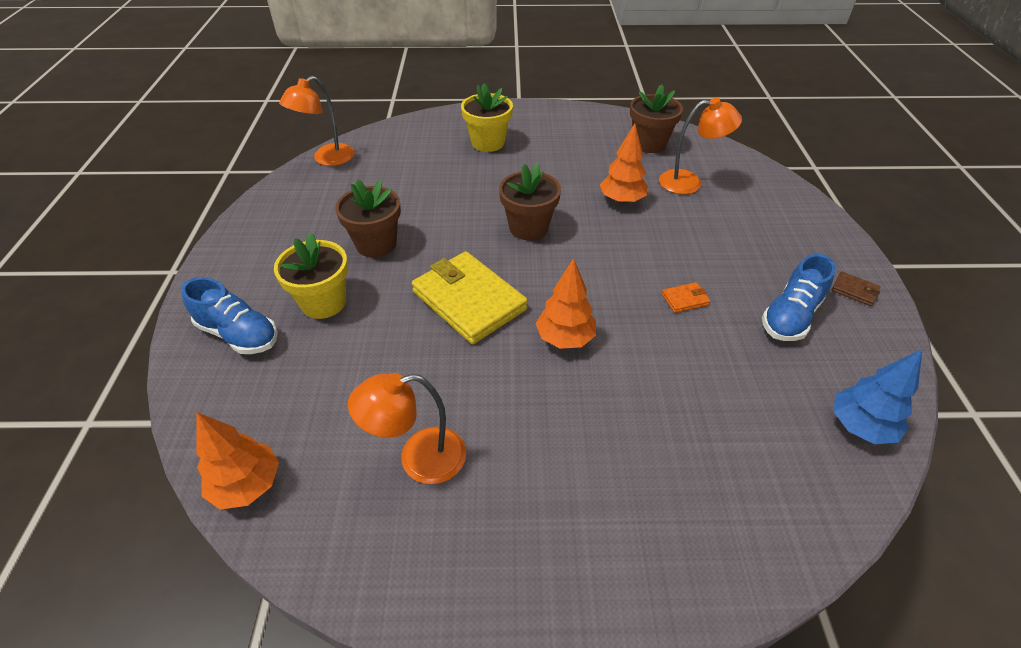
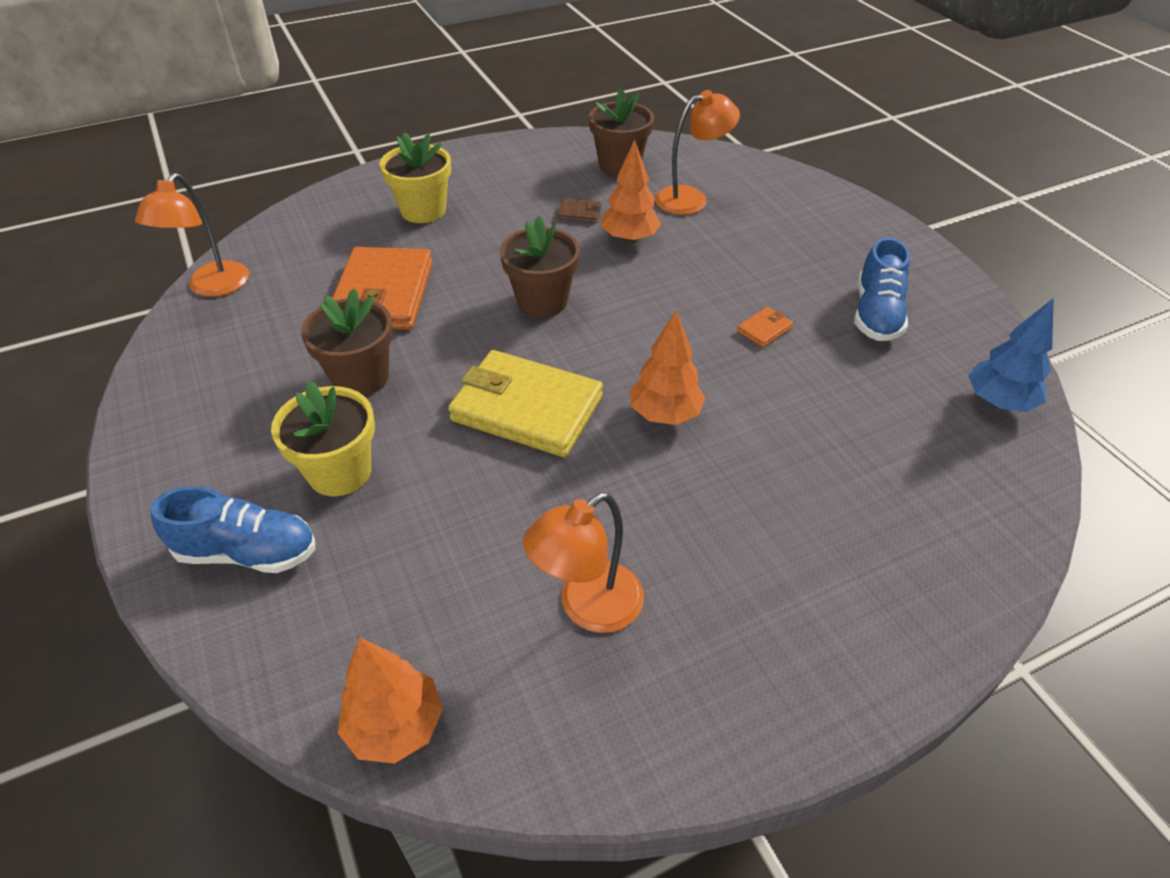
camera: 25 degrees left, 0 degrees up
brown wallet [832,271,880,306] -> brown wallet moved to [557,198,601,223]
none -> orange wallet [332,247,433,330]

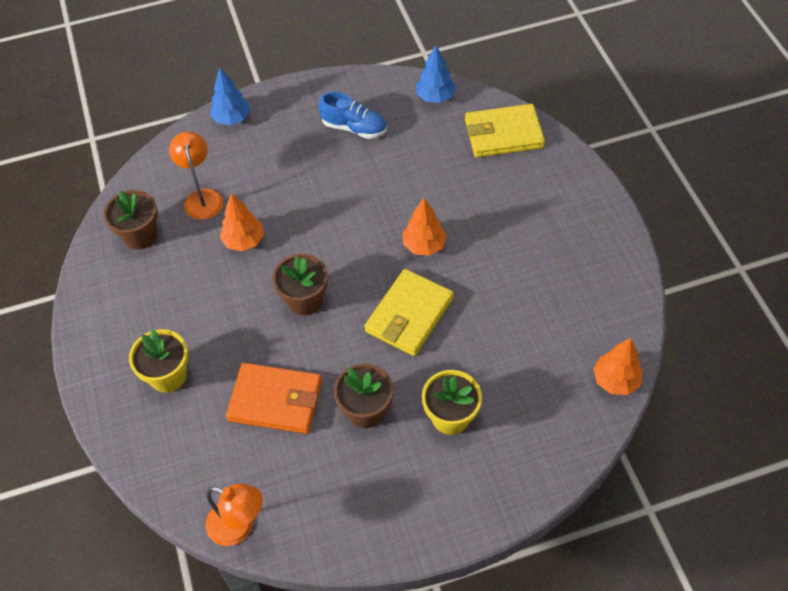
camera: 80 degrees left, 10 degrees up
blue shoe [150,486,315,573] -> none
orange lamp [523,492,644,633] -> none
brown wallet [557,198,601,223] -> none
orange wallet [737,307,793,347] -> none
none -> blue tree [210,67,250,125]
none -> yellow wallet [465,104,545,157]

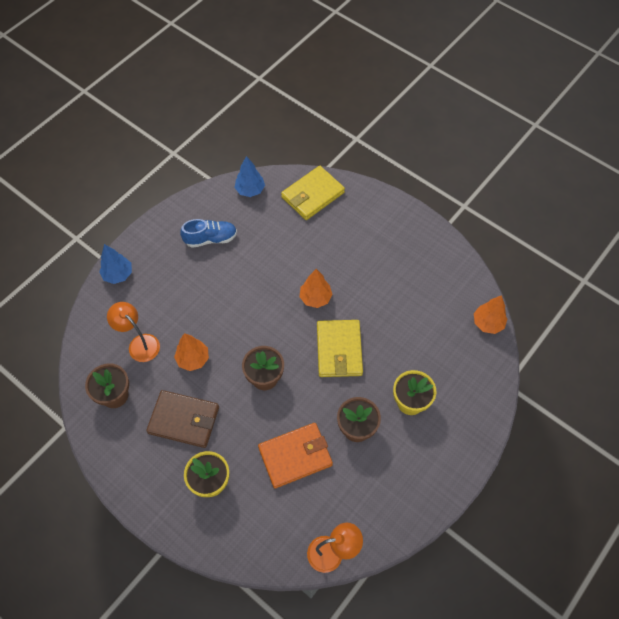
camera: 35 degrees left, 5 degrees up
none -> brown wallet [146,390,219,448]

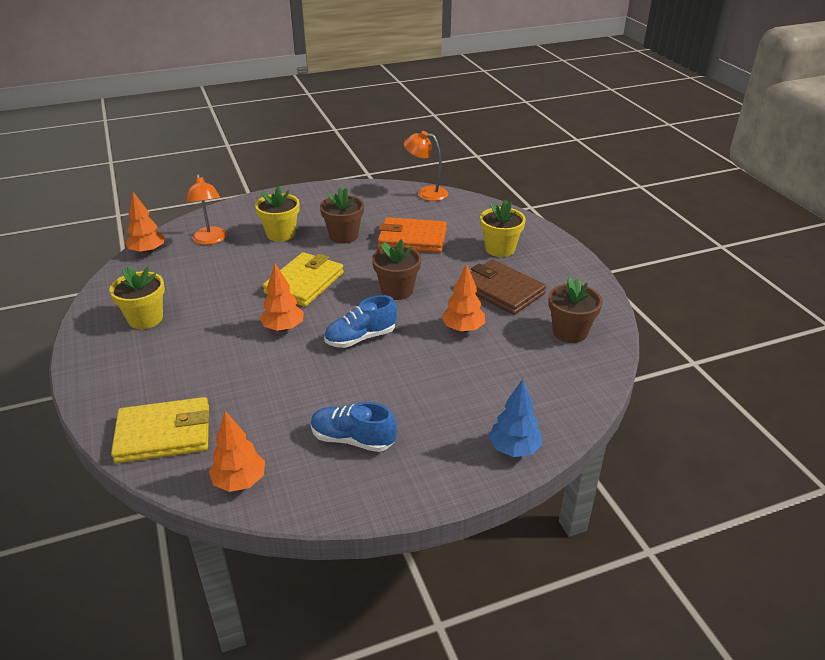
camera: 150 degrees left, 25 degrees down
orange lamp [107,302,160,362] -> orange lamp moved to [186,174,227,245]
blue tree [235,156,265,197] -> orange tree [209,411,265,492]
none -> yellow flower pot [109,266,165,329]
none -> blue shoe [324,295,397,348]

